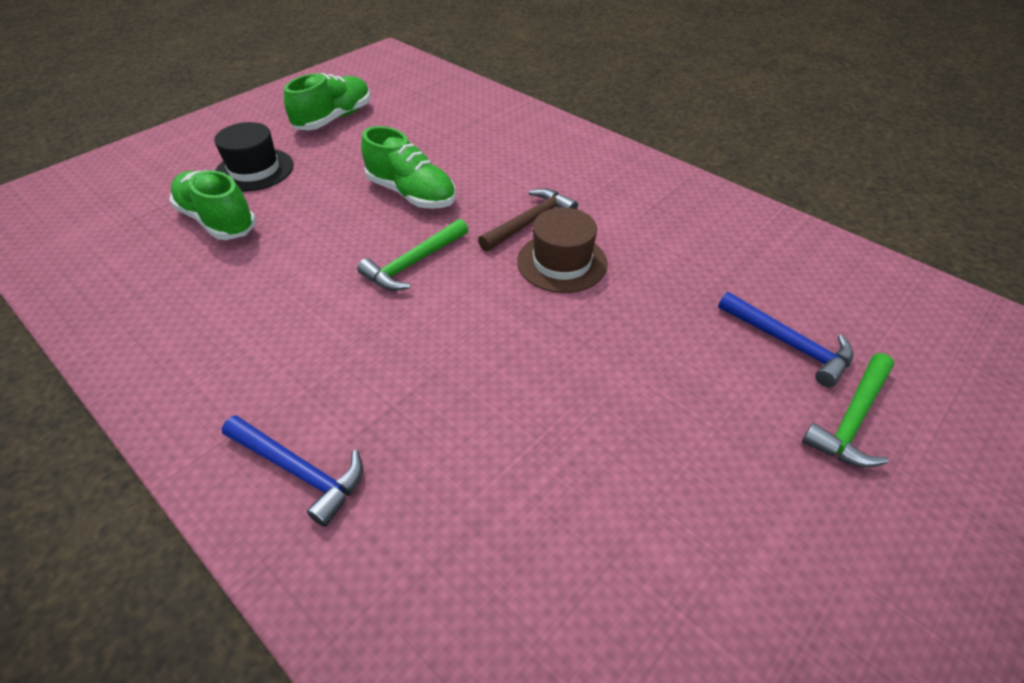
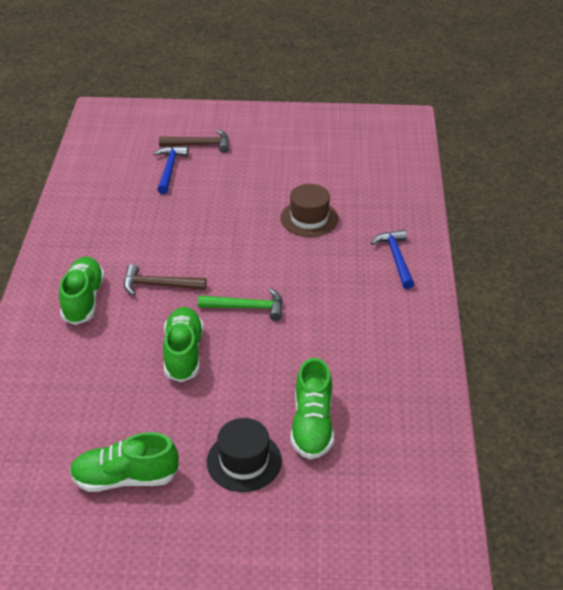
camera: 130 degrees left, 5 degrees down
brown hat [517,208,608,293] -> brown hat moved to [280,184,339,237]
green hammer [802,353,894,468] -> brown hammer [159,129,229,153]
none -> green shoe [59,257,105,325]

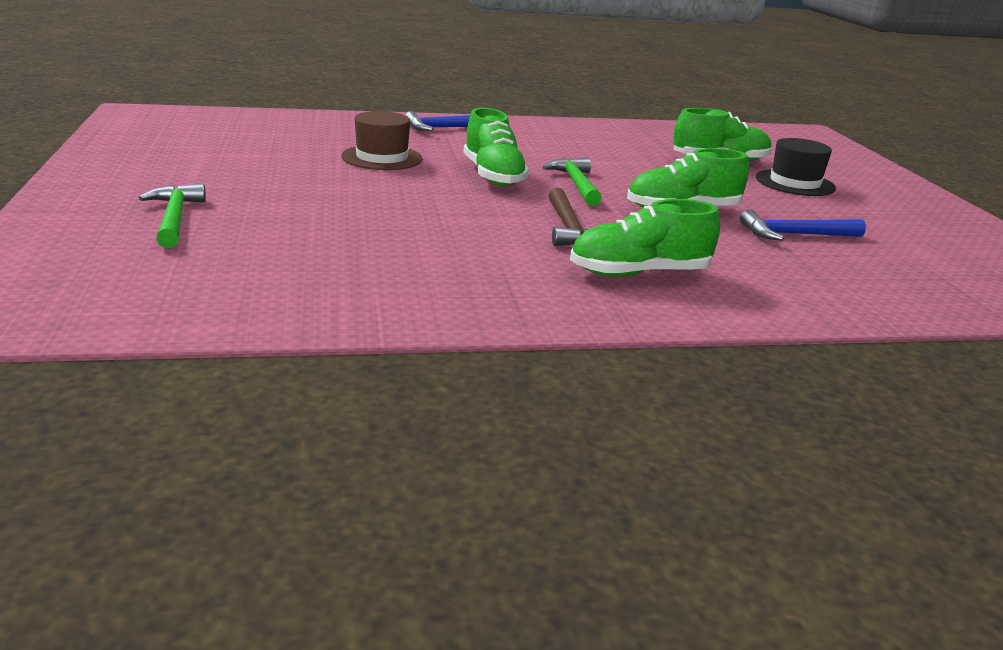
camera: 105 degrees left, 15 degrees down
green shoe [70,432,179,492] -> green shoe moved to [464,108,529,186]
blue hammer [153,146,188,194] -> blue hammer moved to [740,209,866,241]
brown hammer [159,129,229,153] -> green hammer [139,184,206,248]

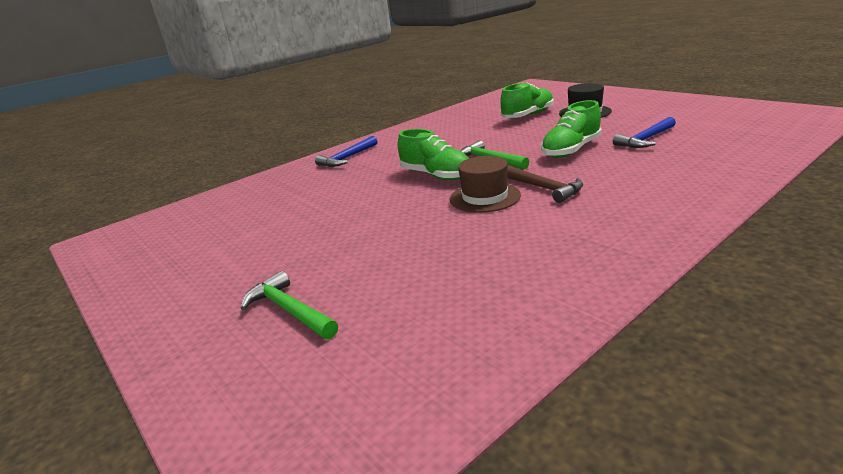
camera: 25 degrees left, 0 degrees up
brown hat [341,111,422,170] -> brown hat moved to [450,156,521,213]
green shoe [570,199,720,277] -> none

